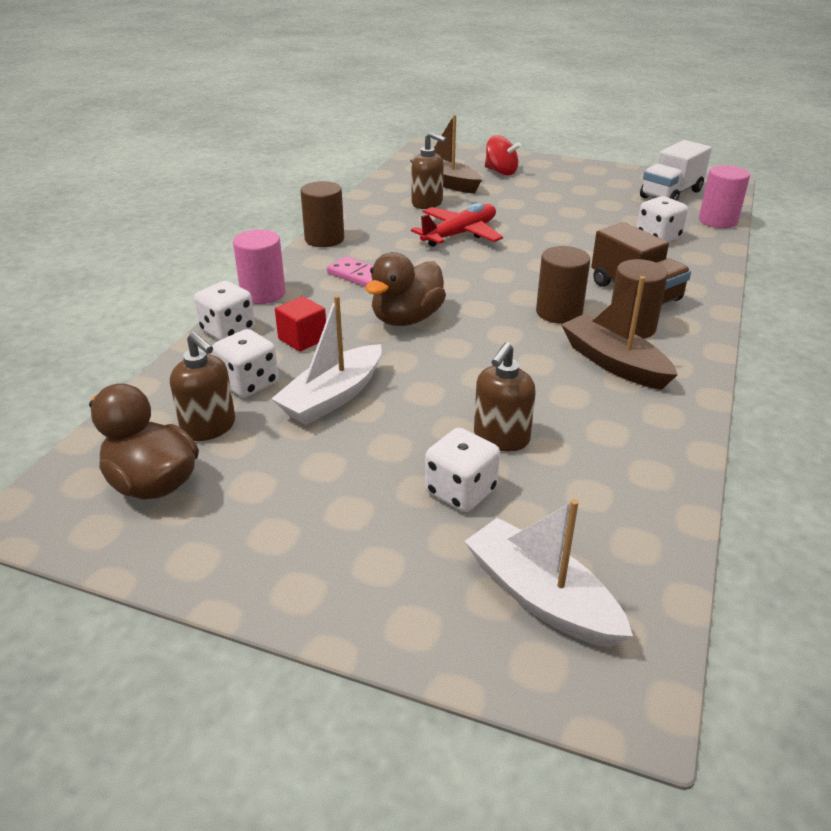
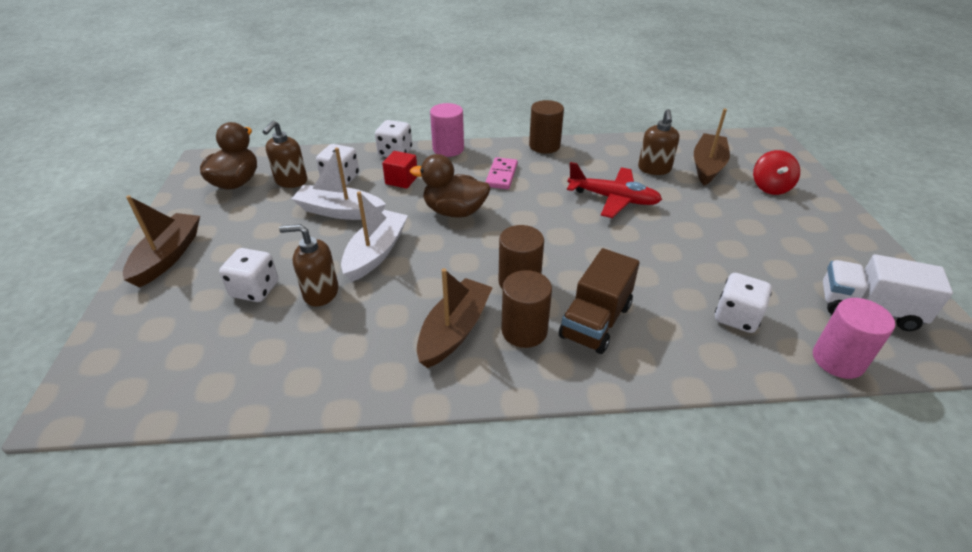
camera: 65 degrees right, 5 degrees up
white boat [464,499,633,648] -> white boat moved to [341,191,408,282]
none -> brown boat [123,195,200,288]

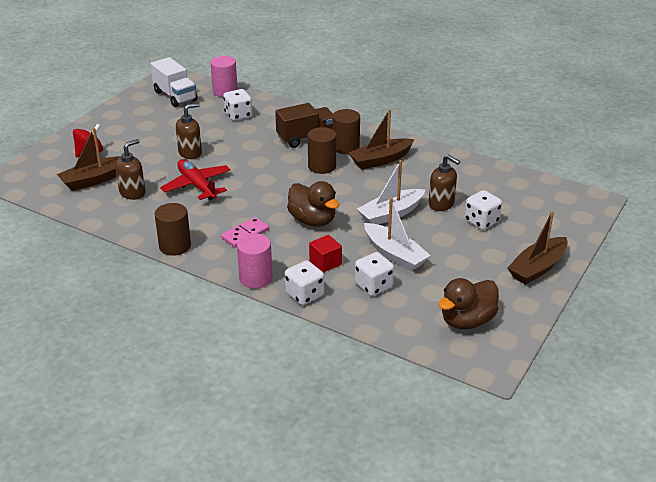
camera: 145 degrees left, 5 degrees down
brown soap dispenser [262,120,307,188] -> brown soap dispenser moved to [176,103,202,159]

